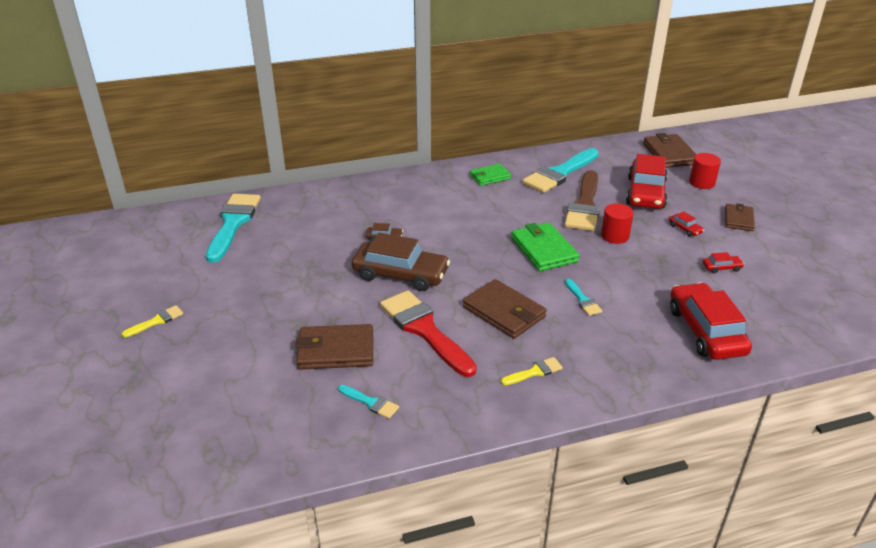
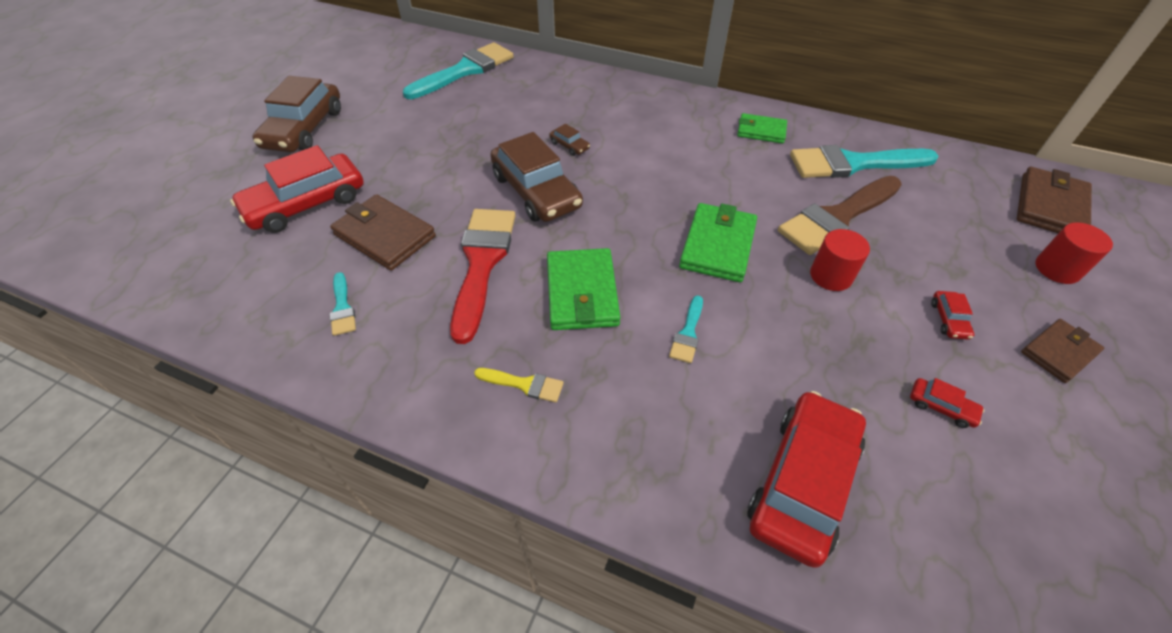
camera: 40 degrees right, 15 degrees up
yellow brush [122,305,183,337] -> brown car [252,76,341,153]
brown wallet [463,279,547,339] -> green wallet [547,248,620,330]
red car [626,154,668,209] -> red car moved to [230,145,364,233]

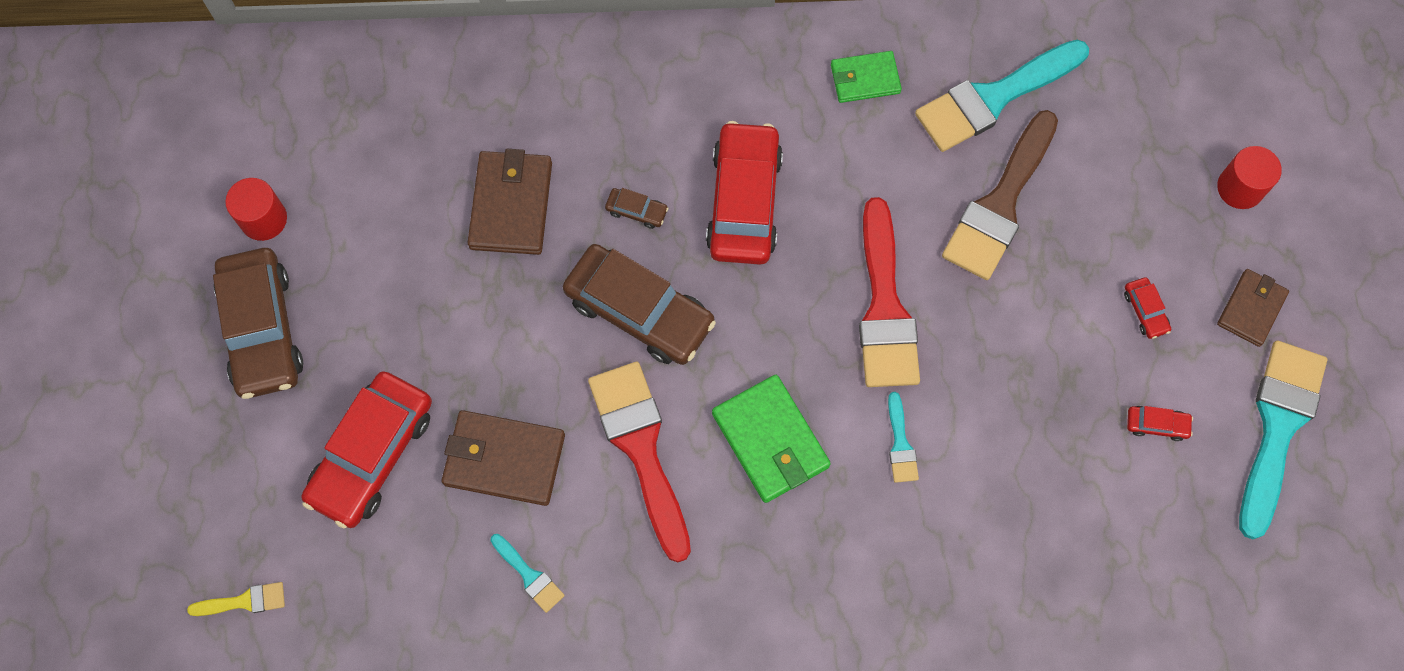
camera: 25 degrees left, 20 degrees up
turquoise brush [403,42,514,99] -> turquoise brush moved to [1239,341,1327,539]
yellow brush [474,368,564,403] -> yellow brush moved to [187,582,285,616]
green wallet [679,203,757,282] -> red brush [859,197,920,387]
red car [748,391,866,568] -> red car moved to [706,121,783,265]
red cylinder [810,229,870,291] -> red cylinder moved to [225,178,287,241]
brown wallet [1017,167,1092,233] -> brown wallet moved to [467,149,552,255]

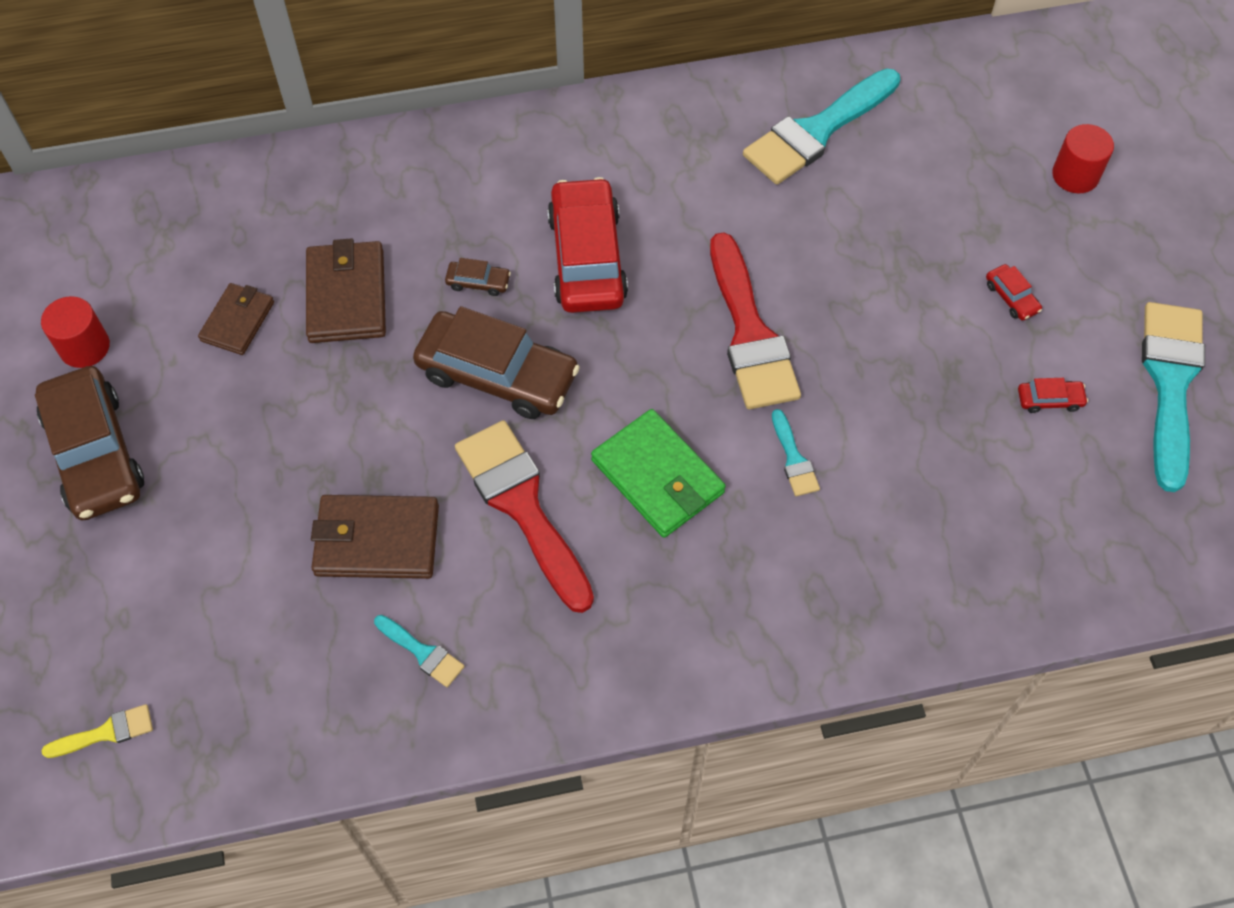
camera: 10 degrees left, 10 degrees down
red car [302,371,432,528] -> none
green wallet [831,51,902,103] -> none
brown brush [942,110,1058,280] -> none
brown wallet [1217,269,1289,347] -> brown wallet moved to [198,283,274,355]

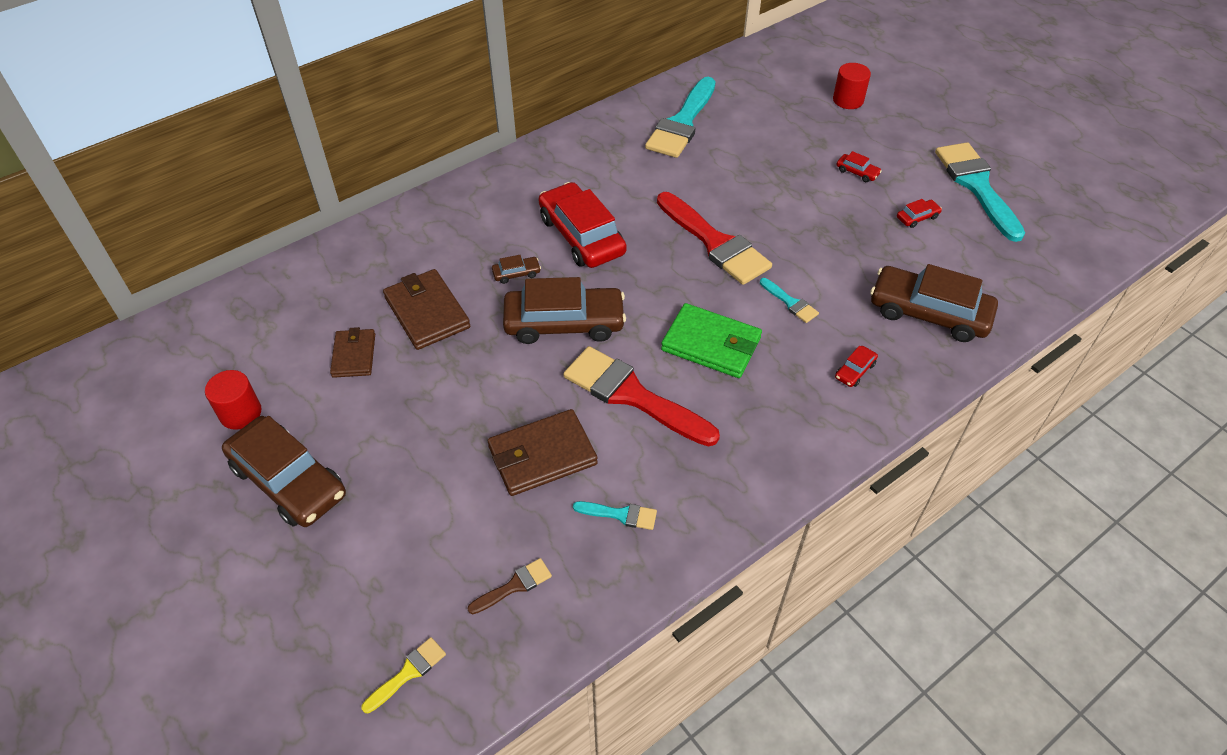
camera: 25 degrees left, 10 degrees down
none -> brown brush [467,558,552,614]
none -> red car [835,346,878,387]
none -> brown car [870,264,998,342]

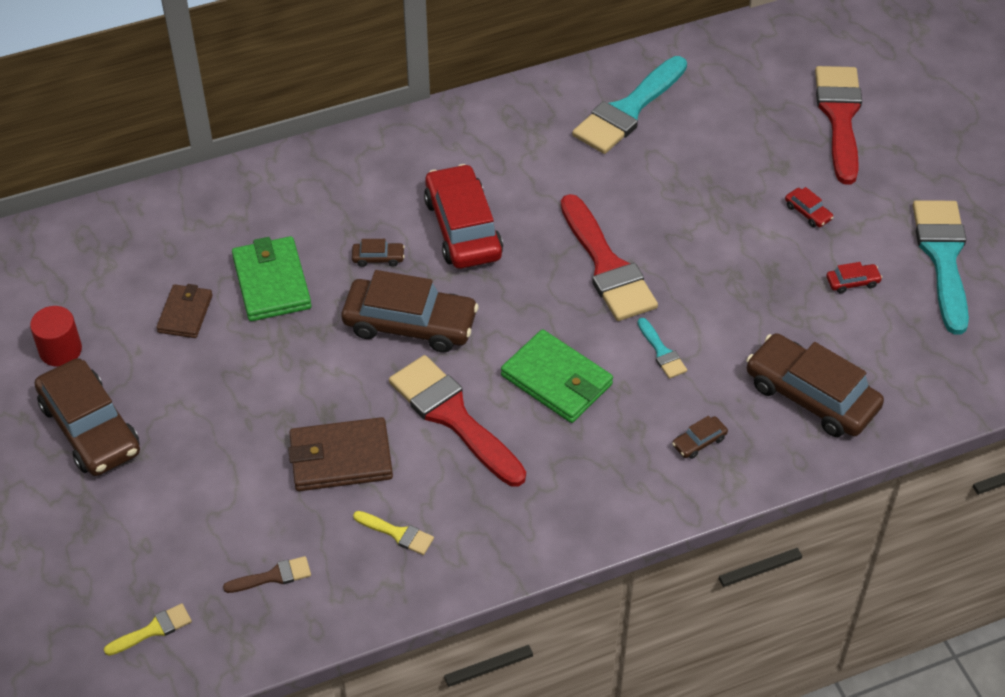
camera: 15 degrees right, 0 degrees up
brown wallet [383,269,470,350] -> green wallet [232,236,312,321]
turquoise brush [573,501,657,530] -> yellow brush [353,511,434,555]
red cylinder [833,63,871,109] -> red brush [815,66,862,185]
red car [835,346,878,387] -> brown car [672,416,728,459]

